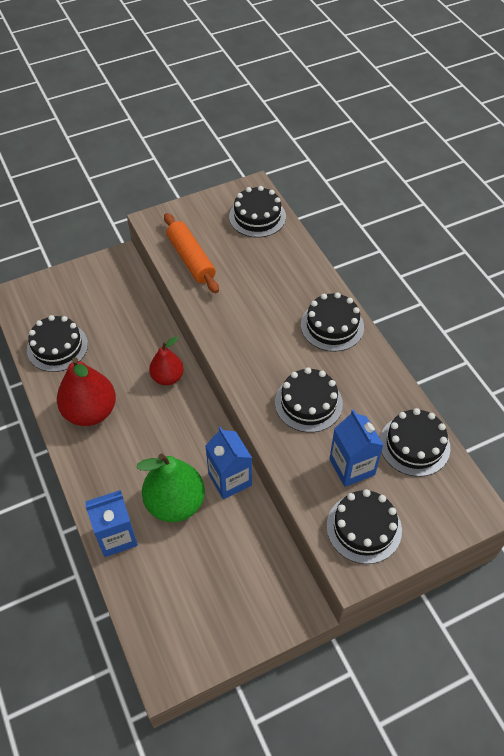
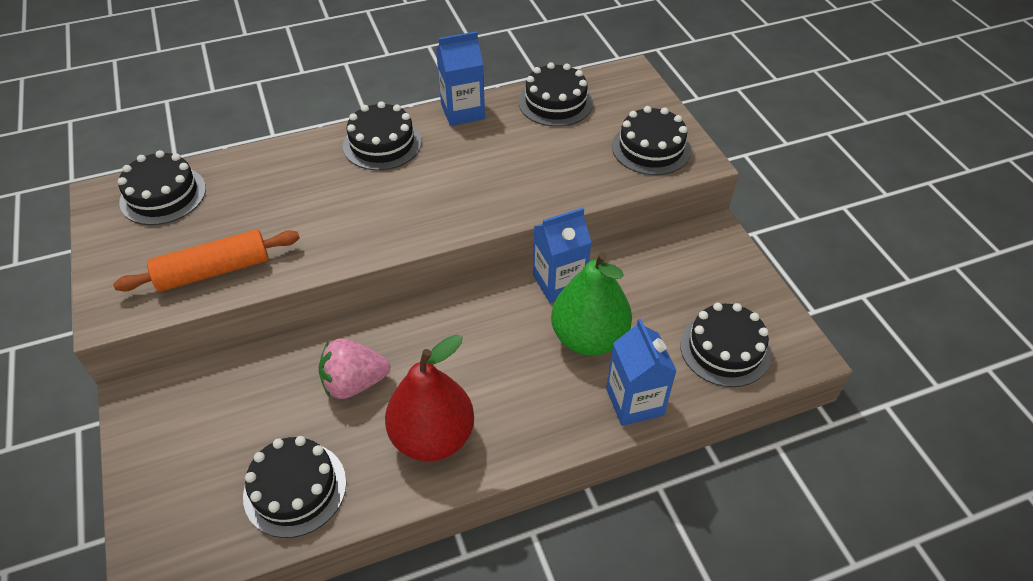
camera: 85 degrees left, 5 degrees down
red pear [149,336,184,385] -> none
black cake [275,367,343,433] -> black cake moved to [680,303,771,387]
blue carton [330,409,383,487] -> blue carton moved to [436,31,485,126]
none -> pink strawberry [319,338,390,399]

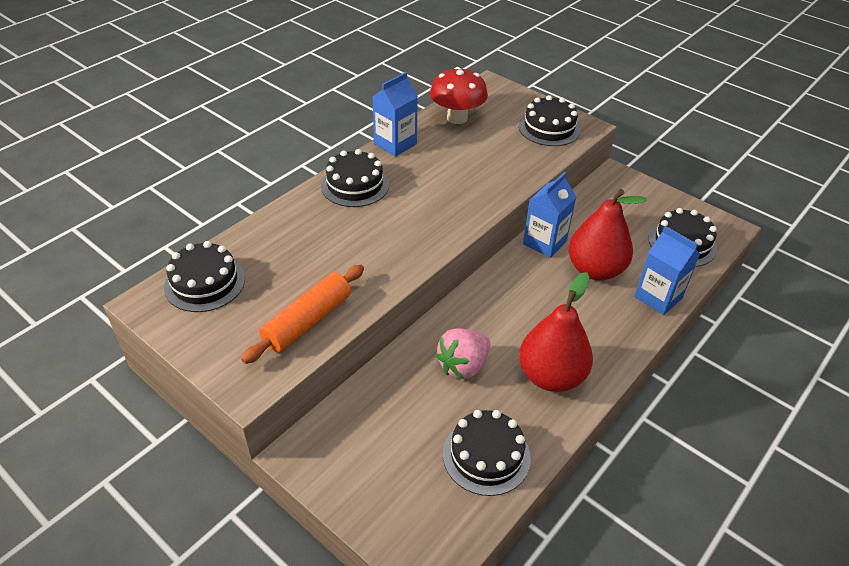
camera: 30 degrees left, 5 degrees down
black cake [519,62,593,127] -> red mushroom [430,67,488,124]
green pear [551,252,632,356] -> red pear [568,189,647,281]

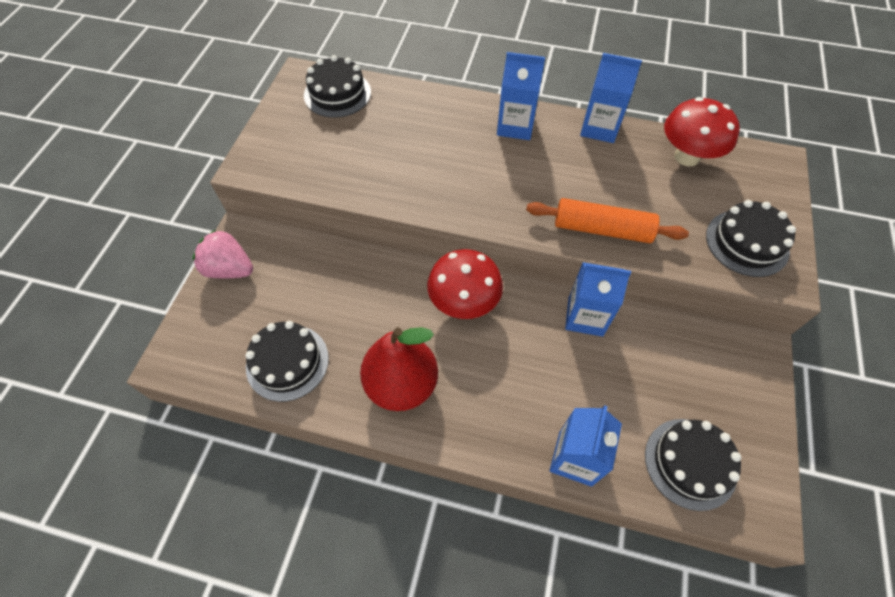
camera: 65 degrees right, 15 degrees up
orange rolling pin [241,265,364,364] -> orange rolling pin moved to [526,198,689,243]
black cake [321,149,389,207] -> blue carton [497,52,545,140]
pink strawberry [435,328,490,379] -> pink strawberry moved to [192,230,253,279]
red pear [568,189,647,281] -> none
none -> red mushroom [427,249,503,319]

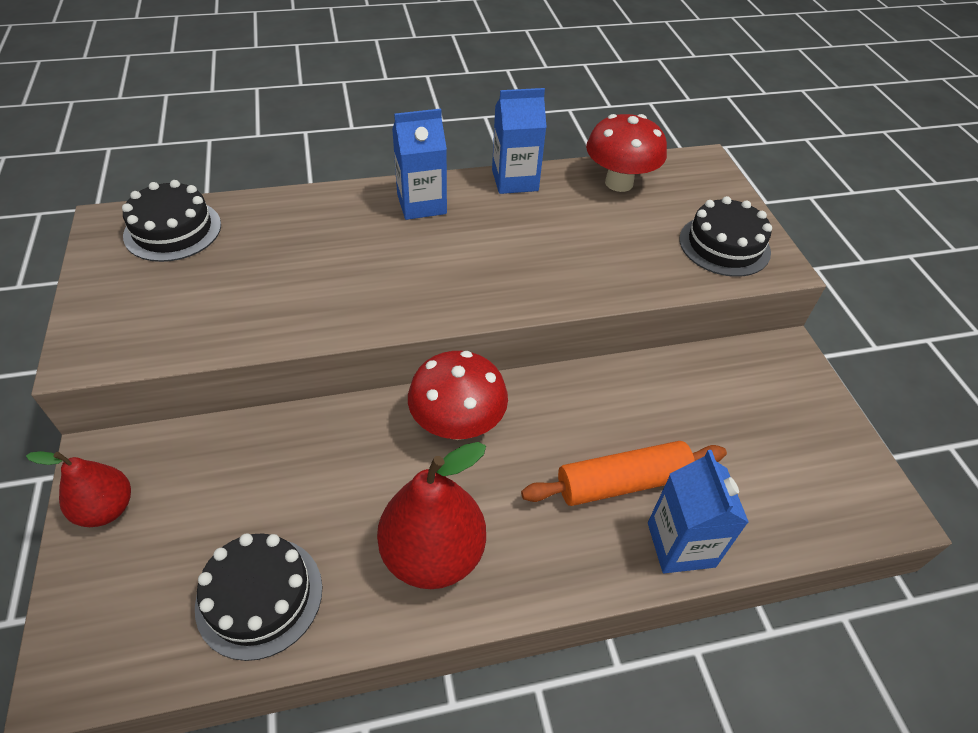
camera: 30 degrees left, 10 degrees down
pink strawberry [192,230,253,279] -> red pear [26,451,131,527]
orange rolling pin [526,198,689,243] -> orange rolling pin moved to [521,441,727,506]
blue carton [565,262,631,337] -> none
black cake [645,419,741,511] -> none

